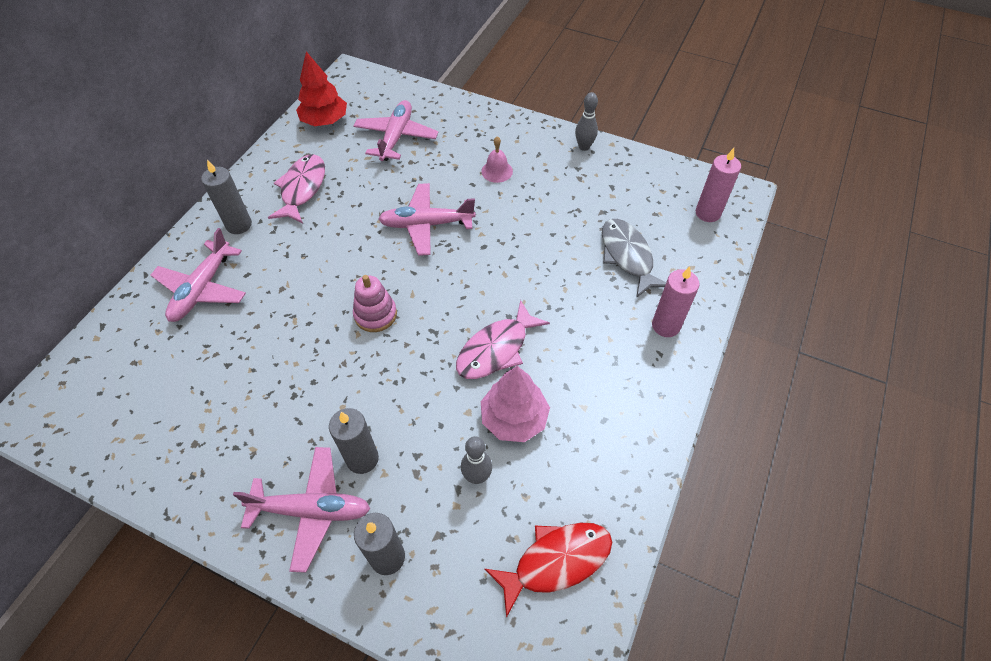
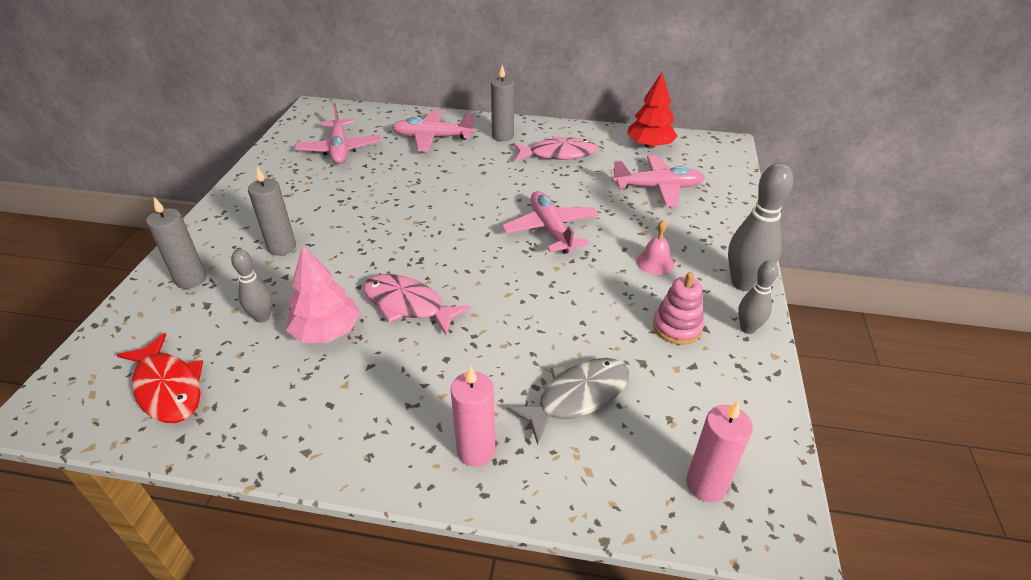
camera: 75 degrees right, 15 degrees down
pink plane [233,447,371,573] -> pink plane moved to [295,103,381,164]
pink stacking toy [353,275,397,332] -> pink stacking toy moved to [653,272,704,344]
none -> grey bowling pin [728,163,794,291]

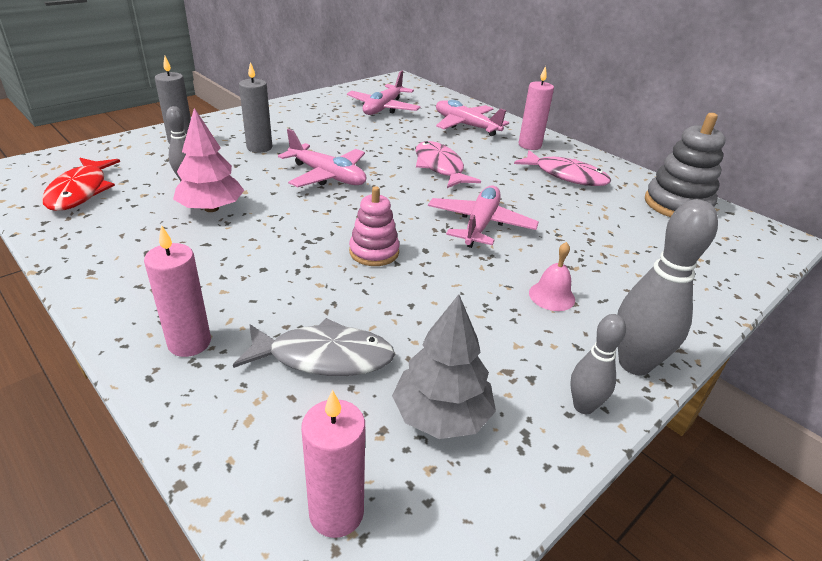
camera: 35 degrees right, 5 degrees down
pink fish [363,274,471,335] -> pink fish moved to [416,141,481,188]
grey candle [491,65,514,141] -> pink candle [519,66,554,150]
pink plane [612,155,705,207] -> pink plane moved to [278,129,366,187]
red tree [627,72,678,149] -> grey stacking toy [645,113,725,217]
pink stacking toy [653,272,704,344] -> pink stacking toy moved to [349,186,400,266]
none -> grey tree [392,294,496,439]

